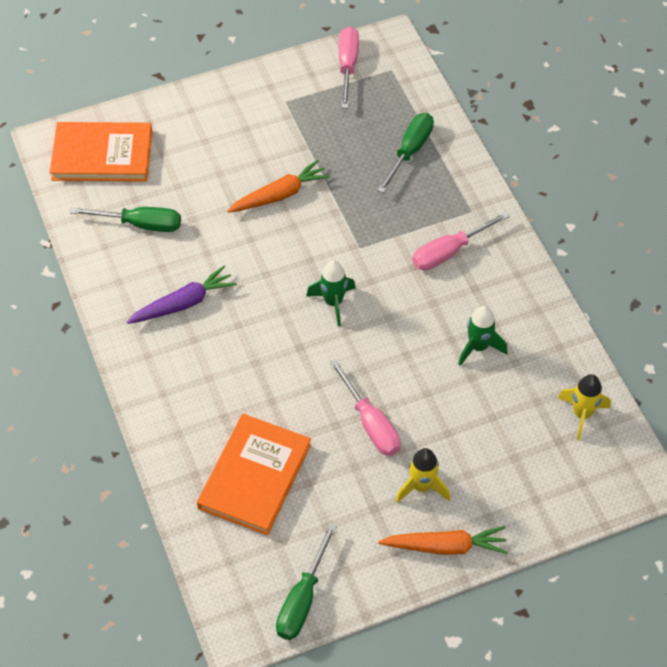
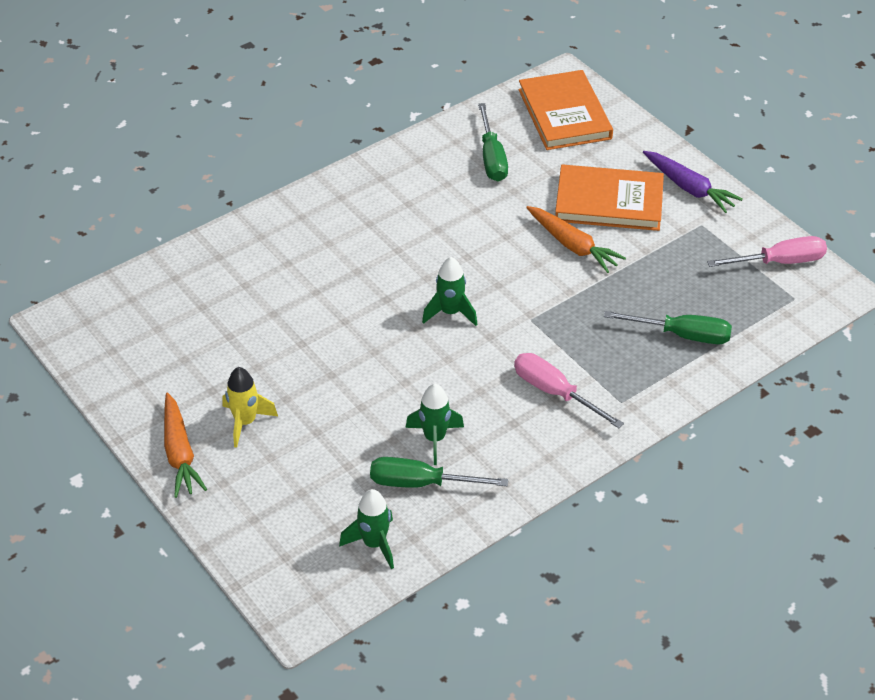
camera: 75 degrees right, 10 degrees down
purple carrot [127,265,237,324] -> purple carrot moved to [643,151,743,213]
orange book [197,414,311,535] -> orange book moved to [555,165,664,231]
green screwdriver [276,523,337,640] -> green screwdriver moved to [370,457,508,488]
pink screwdriver [330,359,400,456] -> none
yellow rocket [558,374,611,440] -> green rocket [339,489,394,569]

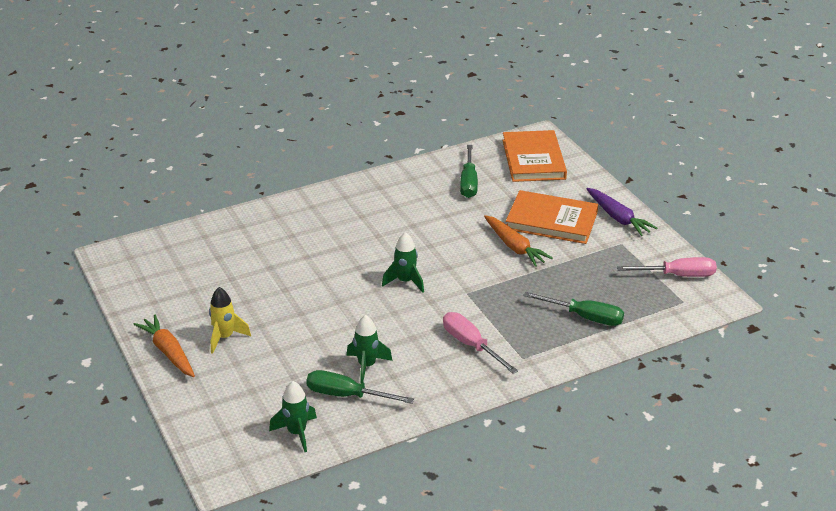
camera: 10 degrees right, 10 degrees down
orange carrot [164,392,207,498] -> orange carrot turned 150 degrees clockwise [133,315,195,377]

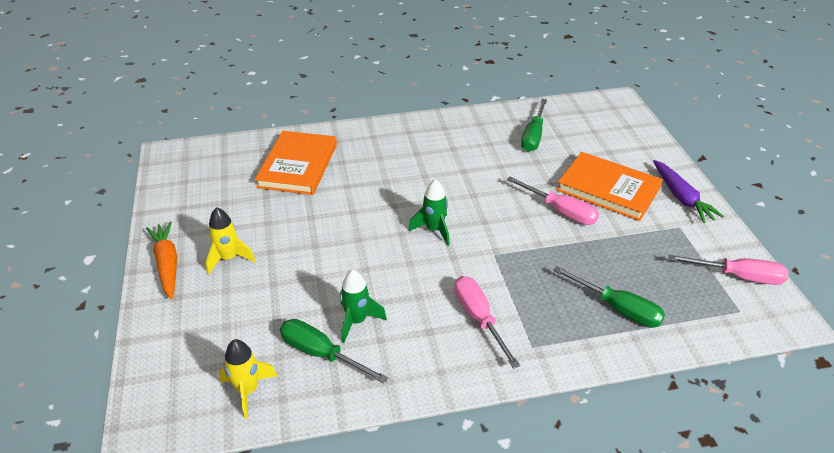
camera: 15 degrees right, 5 degrees up
green rocket [269,381,317,452] -> yellow rocket [219,339,277,419]
orange carrot [484,215,553,267] -> pink screwdriver [507,177,599,225]
orange book [502,130,567,182] -> orange book moved to [255,131,337,195]

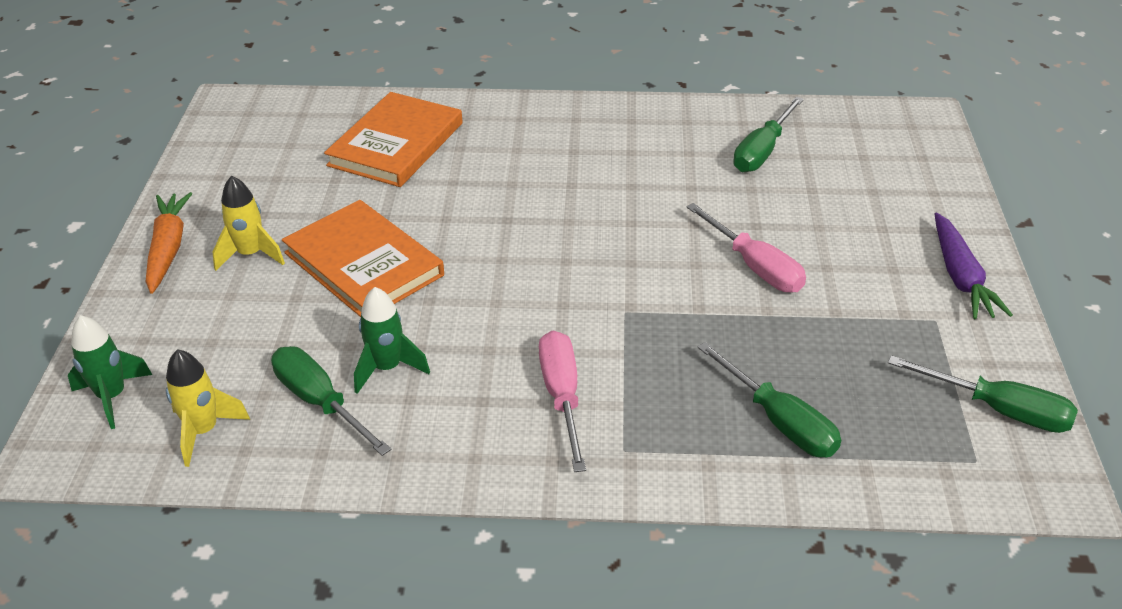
camera: 15 degrees right, 0 degrees up
green rocket [408,179,450,246] -> green rocket moved to [68,315,152,429]
orange book [557,152,663,221] -> orange book moved to [282,200,444,317]
pink screwdriver [668,255,789,285] -> green screwdriver [888,355,1078,433]

